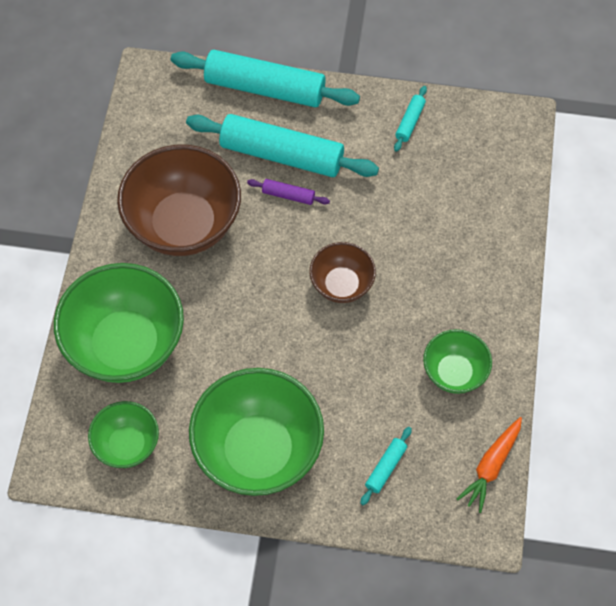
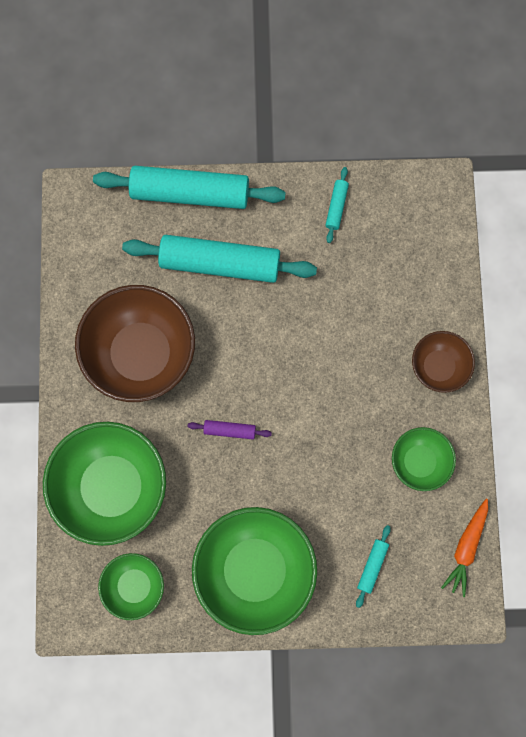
camera: 10 degrees left, 15 degrees up
purple rolling pin [247,179,330,205] -> purple rolling pin moved to [188,420,272,439]
brown bowl [309,242,376,303] -> brown bowl moved to [412,331,475,393]

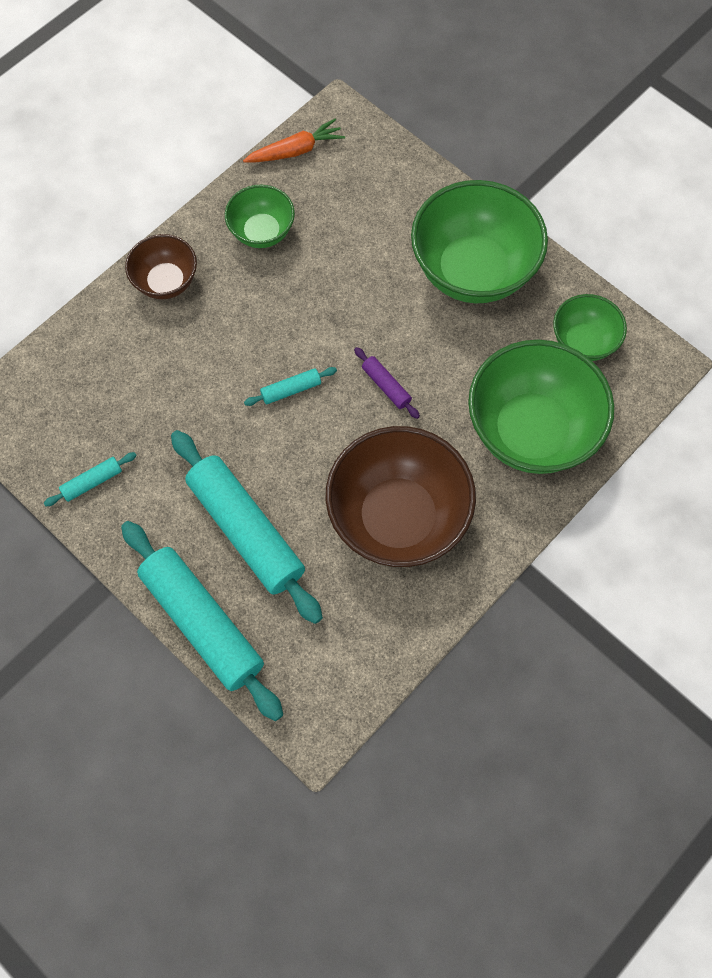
camera: 135 degrees left, 10 degrees down
turquoise rolling pin [356,525,391,608] -> turquoise rolling pin moved to [244,367,337,406]

